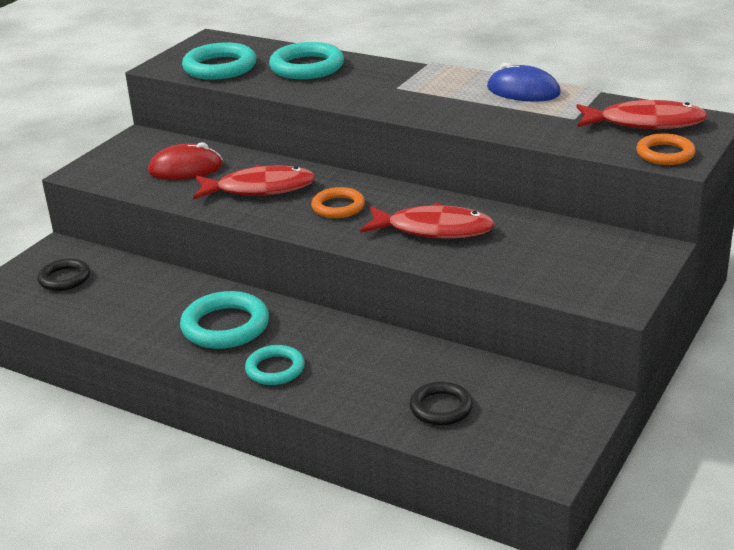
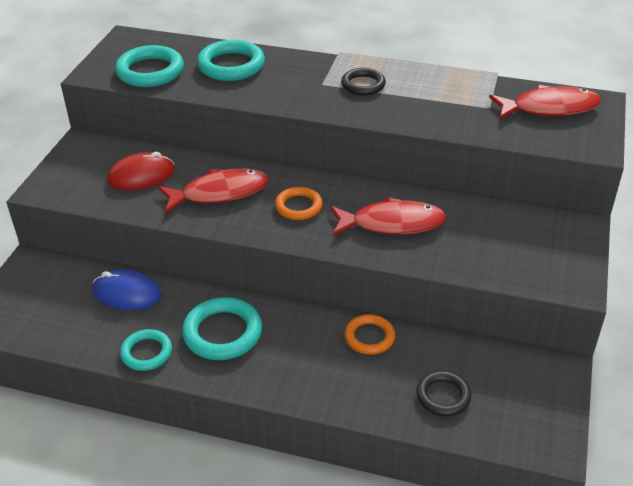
camera: 15 degrees left, 10 degrees up
black ring [37,258,90,291] -> black ring moved to [341,68,386,95]
turquoise ring [245,345,305,385] -> turquoise ring moved to [120,329,172,371]
blue mouse [487,63,561,102] -> blue mouse moved to [92,269,162,310]
orange ring [636,133,696,165] -> orange ring moved to [344,314,395,355]

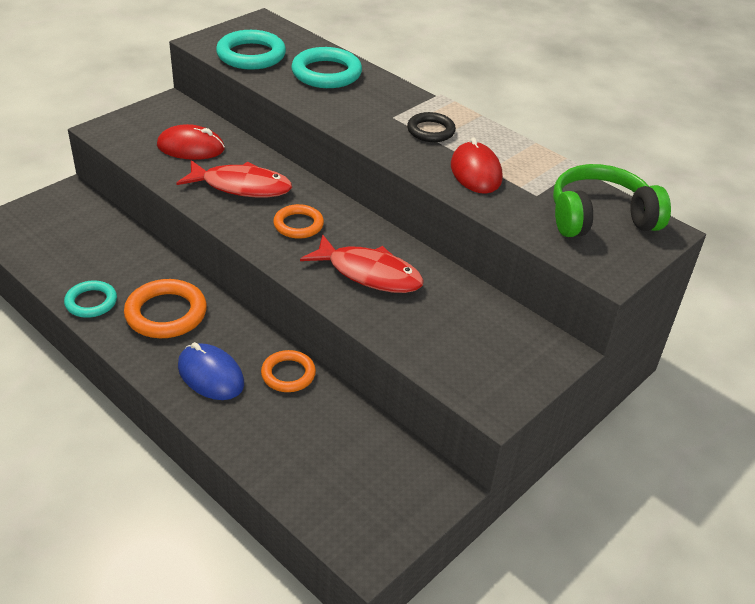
camera: 25 degrees right, 0 degrees up
blue mouse [92,269,162,310] -> blue mouse moved to [178,342,244,400]
turquoise ring [182,297,262,360] -> orange ring [124,279,207,338]
black ring [416,371,471,417] -> none
red fish [489,85,601,119] -> green headphones [553,164,671,237]
none -> red mouse [451,137,502,194]

